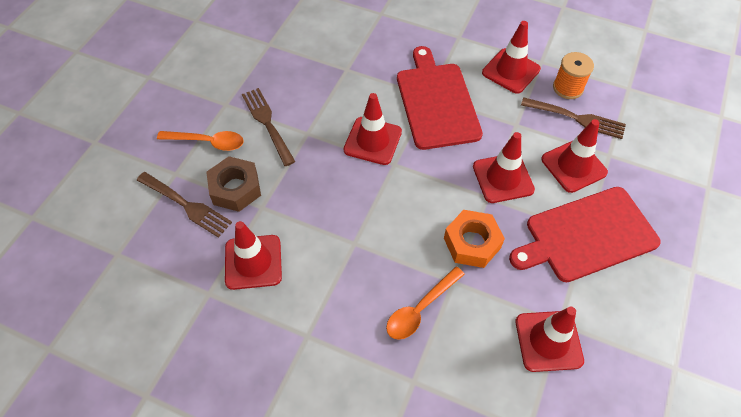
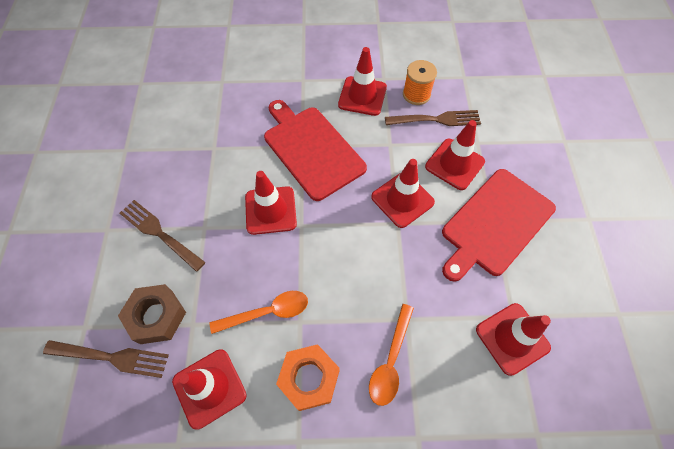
camera: 25 degrees left, 5 degrees up
orange spoon [157,131,244,151] -> orange spoon moved to [210,291,308,334]
orange nut [444,210,505,268] -> orange nut moved to [276,344,340,411]

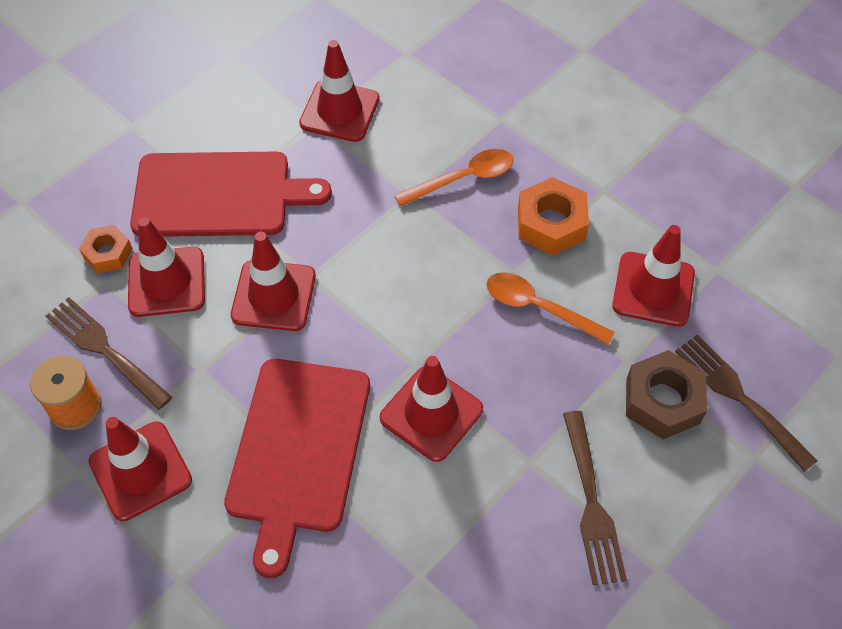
camera: 135 degrees left, 5 degrees down
none -> orange nut [79,225,133,273]

